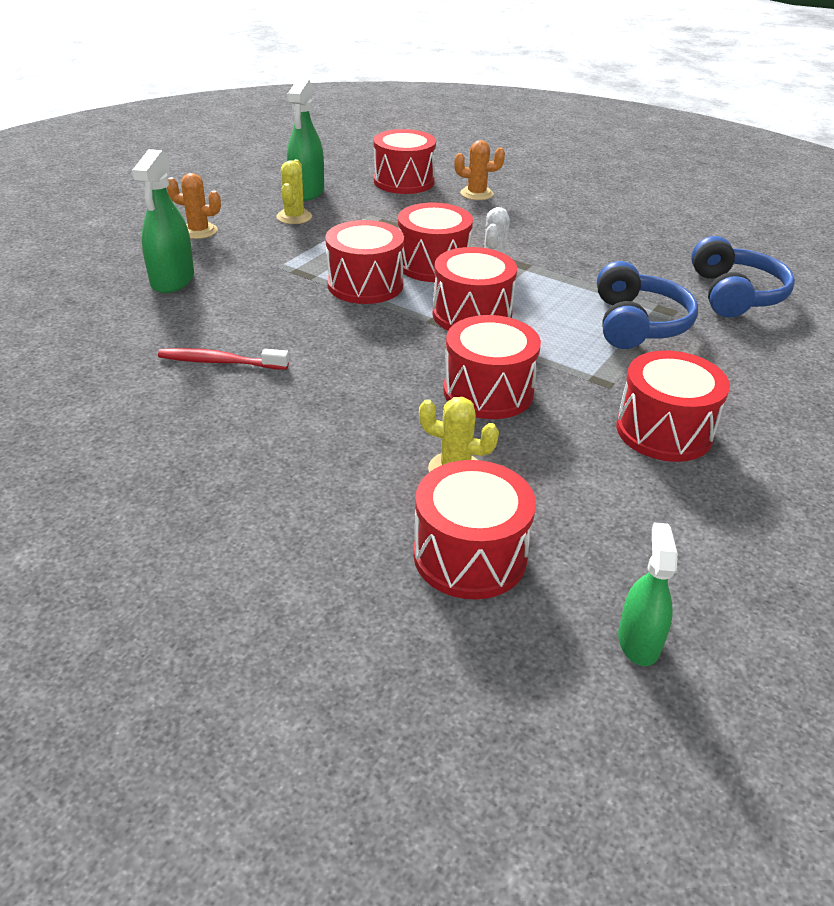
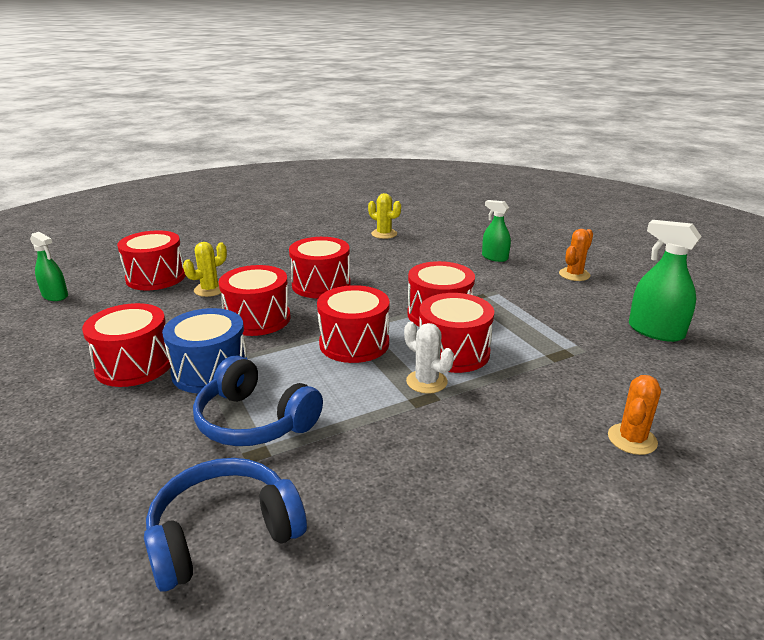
camera: 120 degrees right, 10 degrees down
green spray bottle [132,149,194,293] -> green spray bottle [482,200,511,262], size x0.65
red toothbrush [158,348,289,370] -> none
yellow cactus [276,159,312,224] -> yellow cactus moved to [368,193,401,239]
red drum [373,129,436,194] -> red drum moved to [289,237,351,298]
blue headphones [691,236,795,318] -> blue headphones turned 120 degrees clockwise [144,458,307,591]
none -> blue drum [162,308,248,393]

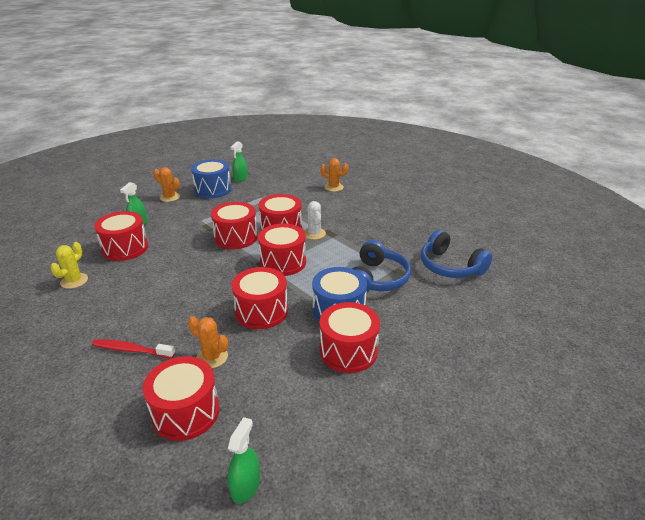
camera: 105 degrees left, 5 degrees up
yellow cactus [183,242,227,297] -> orange cactus [188,316,228,368]
red drum [289,237,351,298] -> red drum moved to [94,211,148,261]
white cactus [404,322,454,394] -> white cactus turned 45 degrees counterclockwise [304,201,326,240]
green spray bottle [629,220,702,342] -> green spray bottle [230,141,248,182], size x0.65
none -> red toothbrush [92,339,175,358]
none -> blue drum [191,159,232,198]

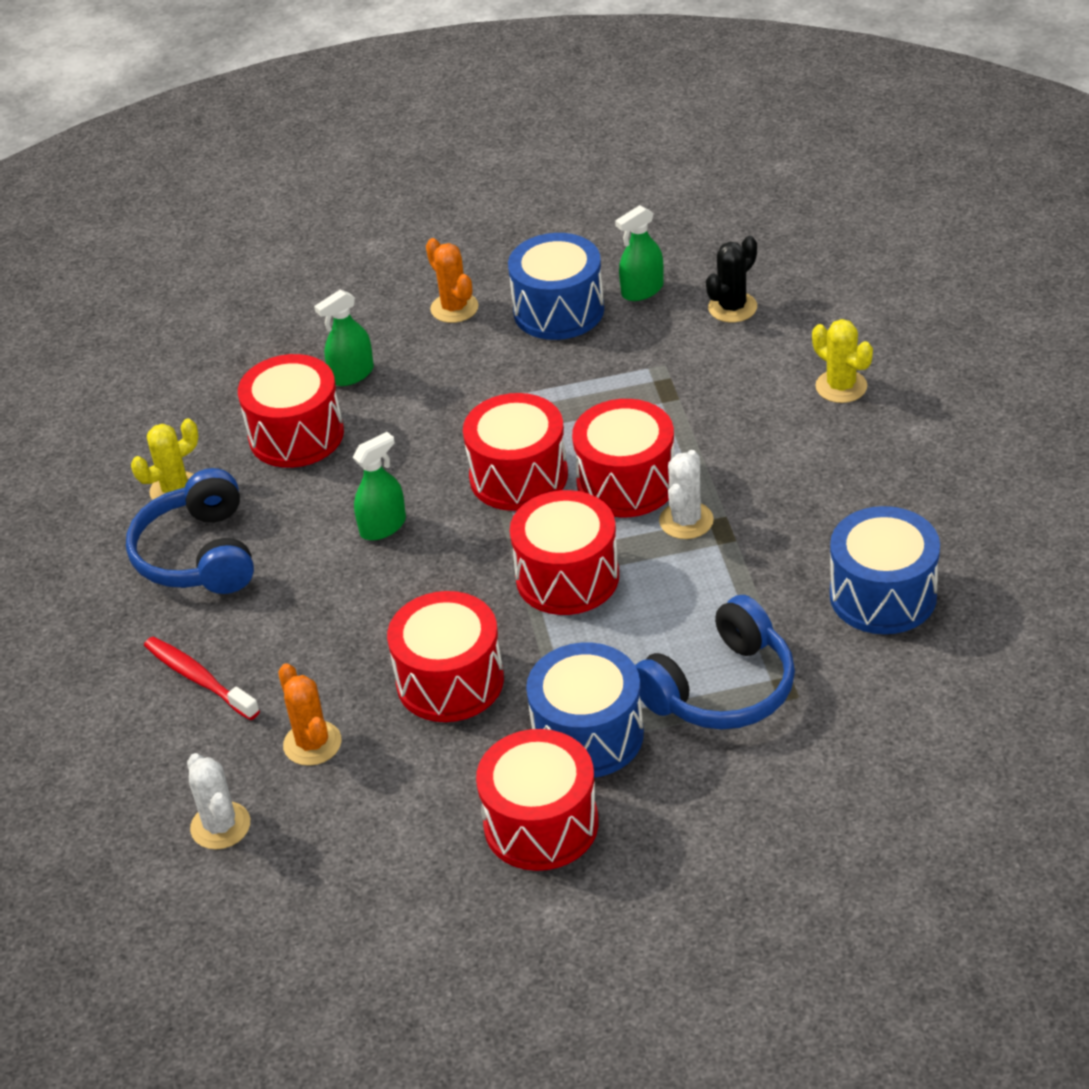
camera: 35 degrees right, 10 degrees up
red drum [143,356,220,441] -> white cactus [187,753,250,850]
green spray bottle [228,417,260,504] -> green spray bottle moved to [353,432,406,540]
orange cactus [320,158,348,192] -> yellow cactus [812,319,873,403]
blue headphones [421,230,492,278] -> blue headphones moved to [126,468,254,594]
none -> black cactus [706,236,757,323]
none -> blue drum [830,506,940,634]

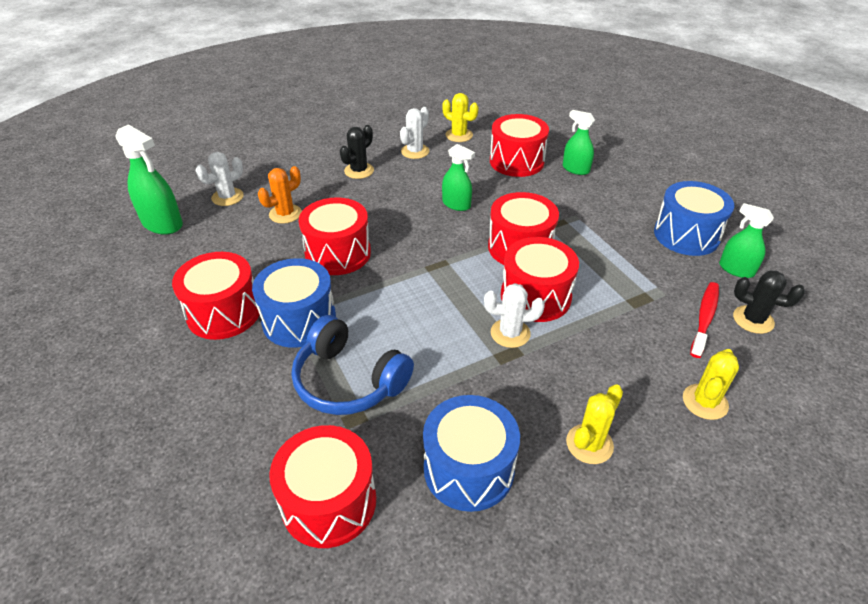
camera: 70 degrees right, 0 degrees up
blue headphones [126,468,254,594] -> white cactus [400,107,429,159]
red toothbrush [144,637,260,720] -> red toothbrush moved to [690,282,719,358]
orange cactus [426,238,479,323] -> none
red drum [510,490,619,615] -> red drum moved to [270,425,376,548]
none -> green spray bottle [115,124,183,235]
none -> black cactus [340,125,374,179]
none -> yellow cactus [566,384,623,464]

